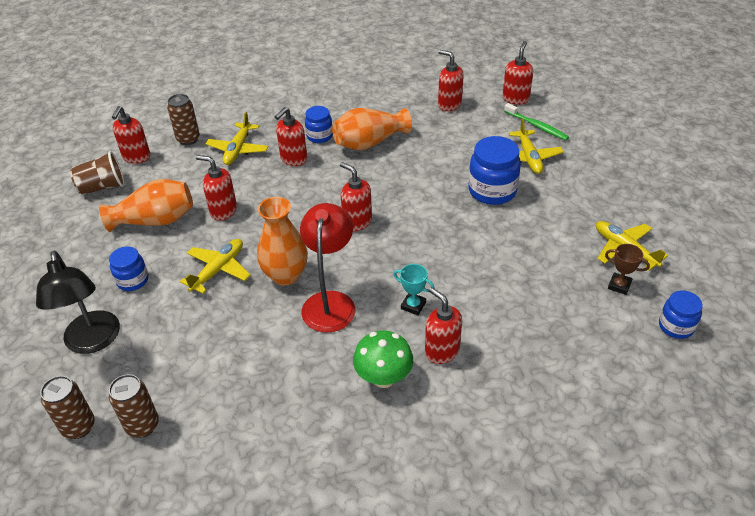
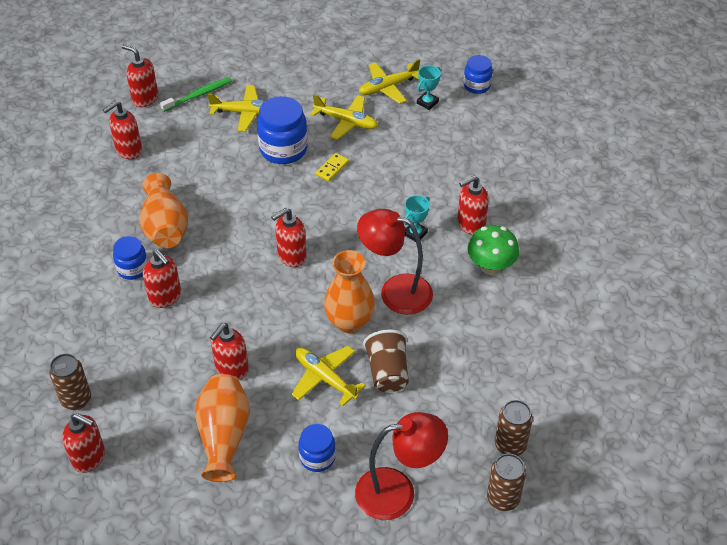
camera: 80 degrees left, 5 degrees up
black lamp [36,251,120,354] -> red lamp [355,412,448,520]
brown cup [70,151,125,195] -> brown cup moved to [363,330,409,392]
yellow plane [205,112,268,165] -> yellow plane moved to [310,94,378,140]
brown trophy [605,244,650,295] -> turquoise trophy [417,65,441,110]
none -> yellow domino [316,153,349,181]

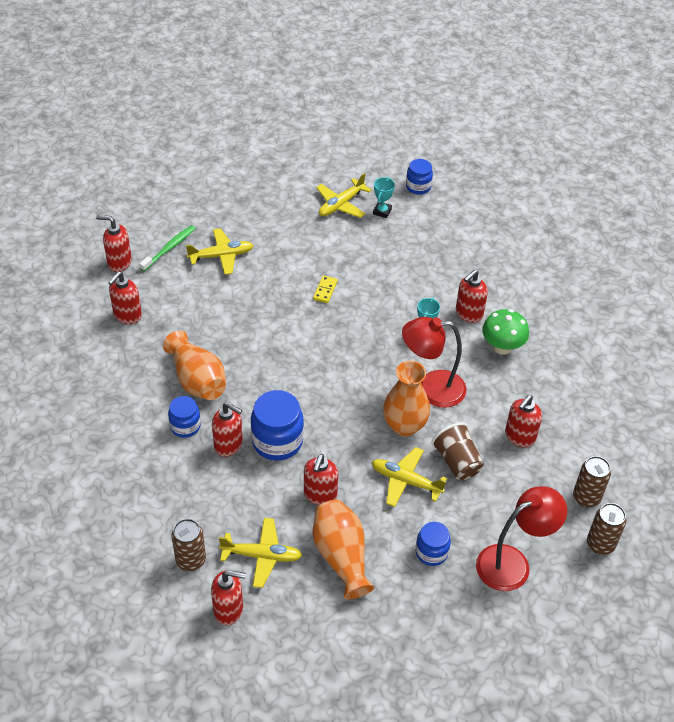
camera: 20 degrees left, 0 degrees up
blue jar [257,96,308,164] -> blue jar moved to [251,390,304,461]
red soap dispenser [271,208,307,267] -> red soap dispenser moved to [505,395,542,447]
yellow plane [310,94,378,140] -> yellow plane moved to [219,518,302,588]

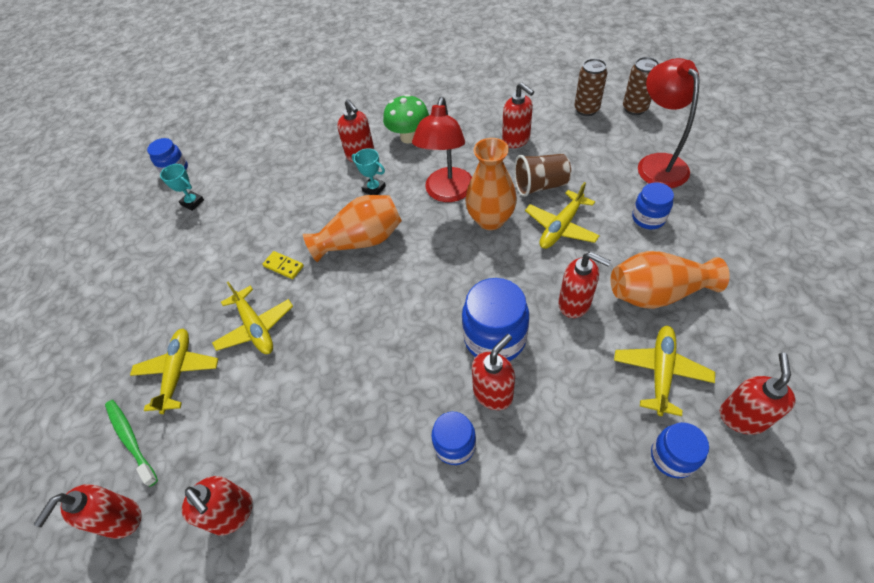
camera: 70 degrees left, 5 degrees up
orange vase [163,330,226,400] -> orange vase moved to [303,195,402,262]
brown can [172,519,206,571] -> blue jar [651,422,709,478]
yellow plane [316,173,371,218] -> yellow plane moved to [212,281,293,354]

